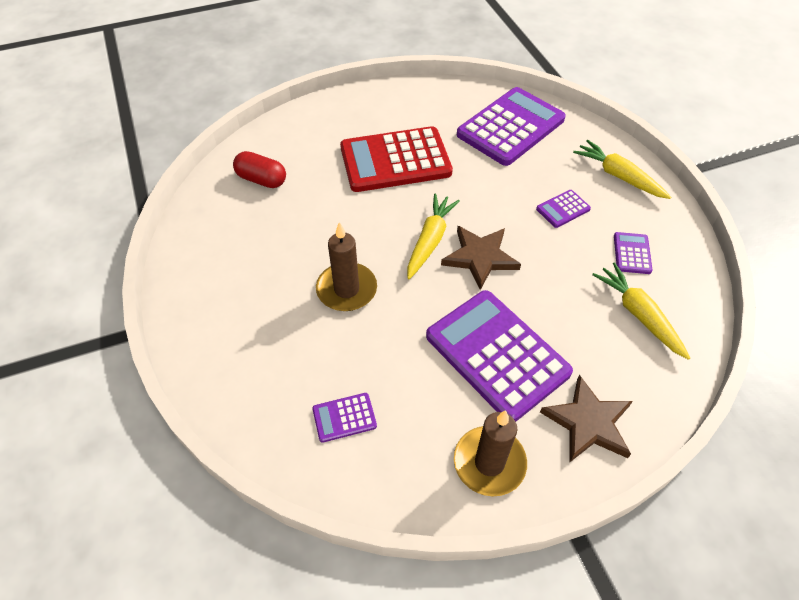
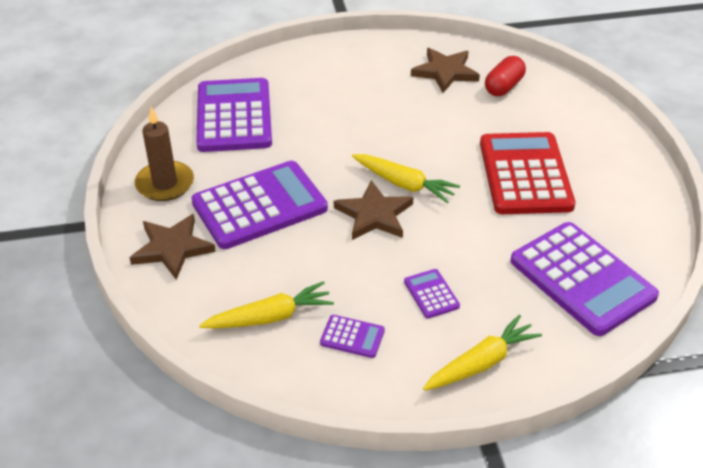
camera: 100 degrees right, 10 degrees down
purple calculator [312,393,377,443] -> purple calculator [196,78,272,152], size x2.33
brown candle [316,222,377,311] -> none
none -> brown star [411,48,480,93]

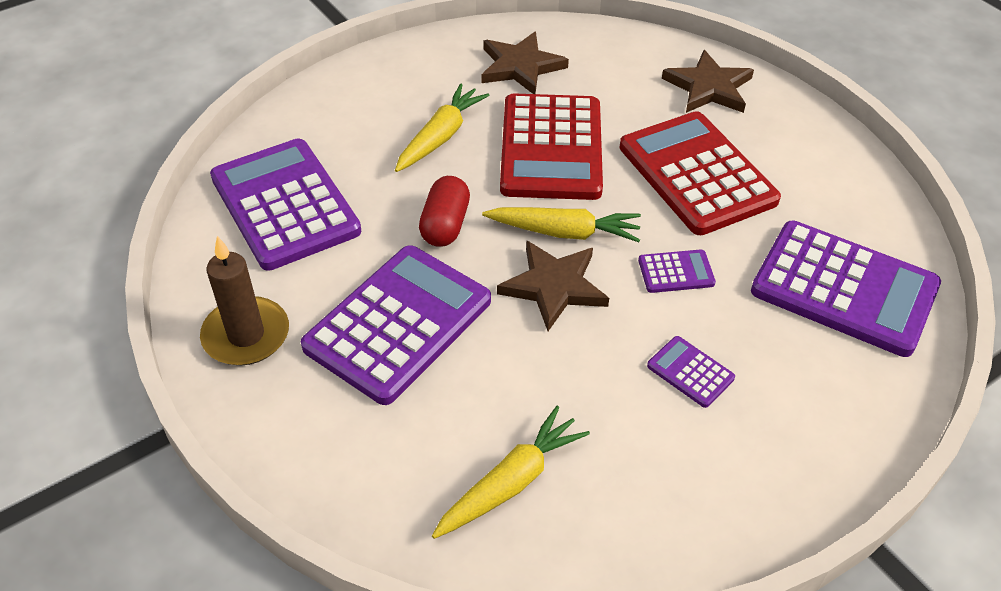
camera: 25 degrees left, 5 degrees up
brown star [130,214,216,280] -> brown star moved to [662,50,754,113]
purple calculator [320,315,385,358] -> purple calculator moved to [638,249,716,293]
yellow carrot [423,314,542,391] -> yellow carrot moved to [395,83,489,172]
red capsule [485,56,526,96] -> red capsule moved to [419,176,470,247]
none -> red calculator [500,93,603,200]

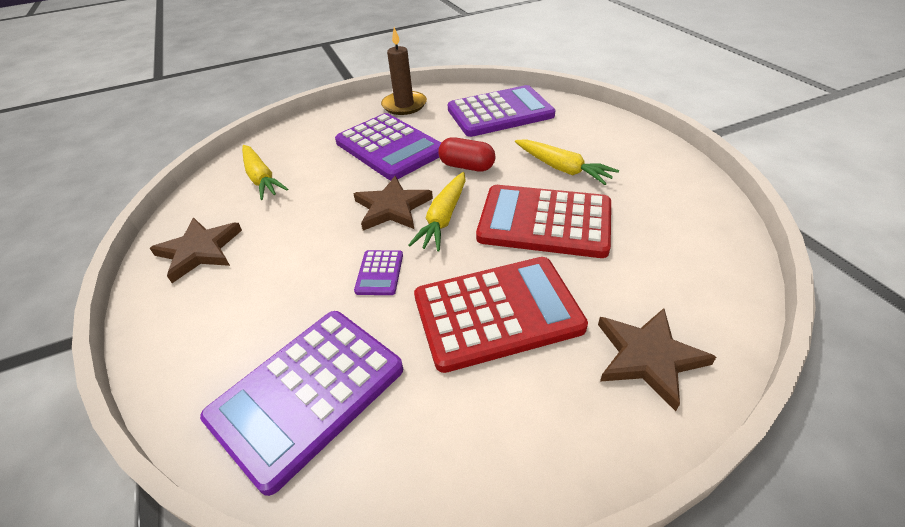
camera: 105 degrees right, 5 degrees down
brown star [481,32,569,94] -> brown star moved to [150,218,242,283]
purple calculator [647,336,735,408] -> none

